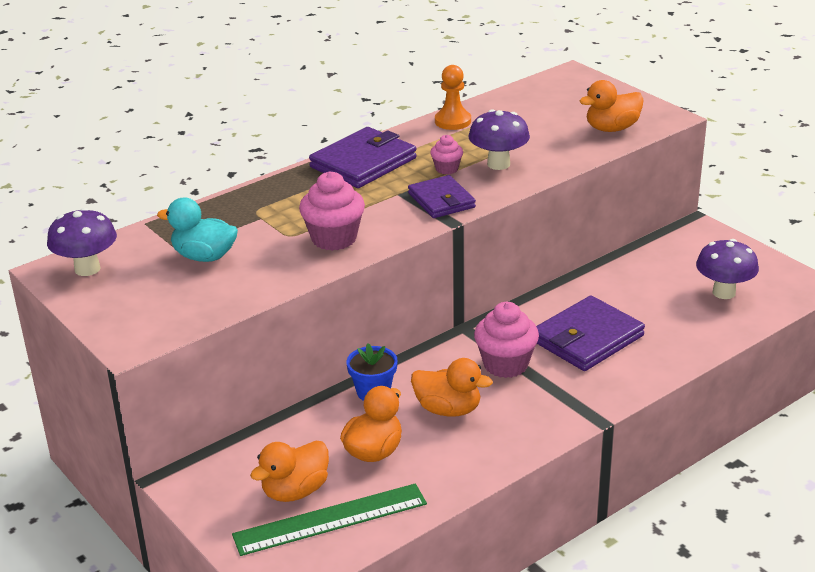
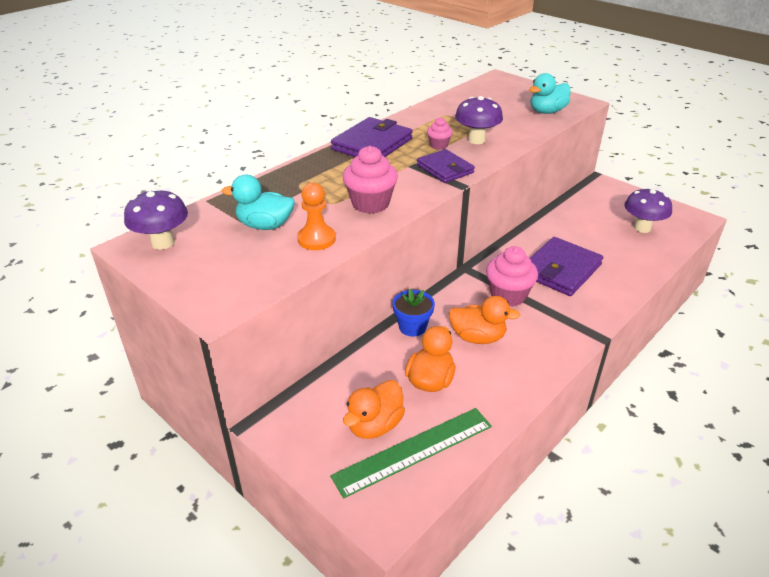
camera: 10 degrees left, 5 degrees up
orange pawn [435,65,471,130] -> orange pawn moved to [297,183,336,250]
orange duck [580,80,644,132] -> turquoise duck [529,73,570,114]

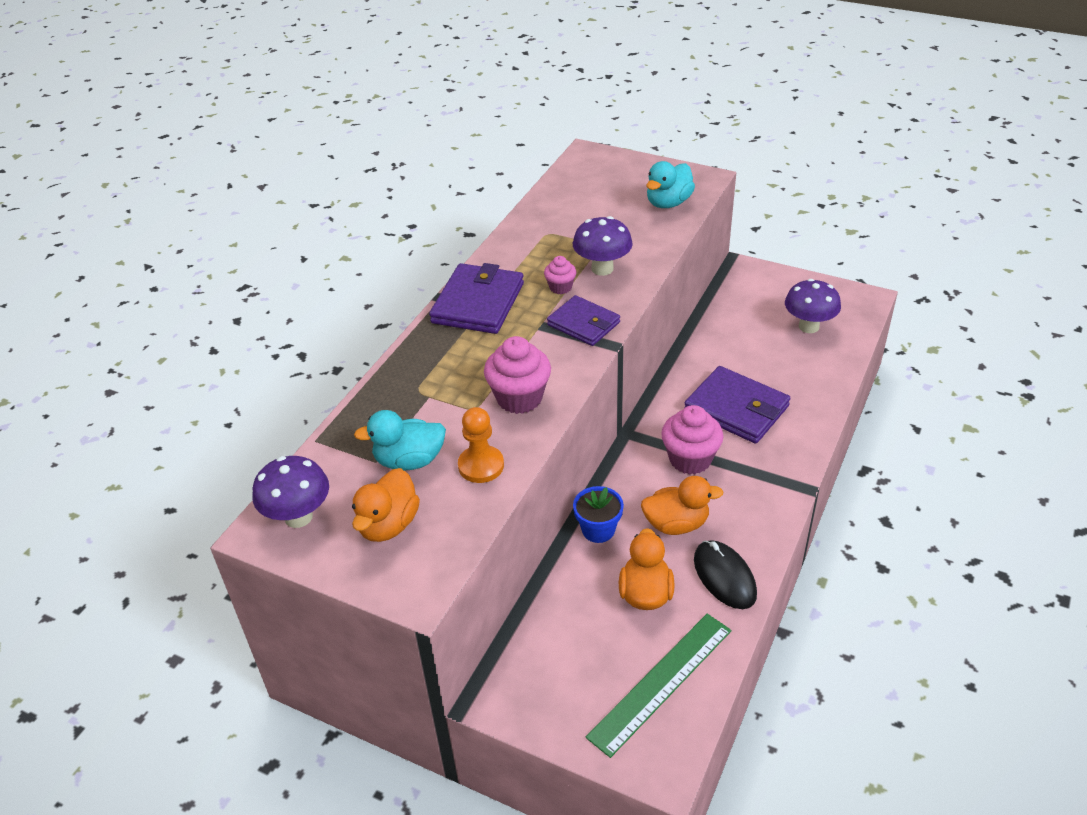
camera: 15 degrees left, 5 degrees up
orange duck [343,380,405,439] -> orange duck moved to [352,468,420,542]
purple wallet [530,237,603,296] -> purple wallet turned 75 degrees counterclockwise [685,366,790,444]
none -> black mouse [694,540,757,609]

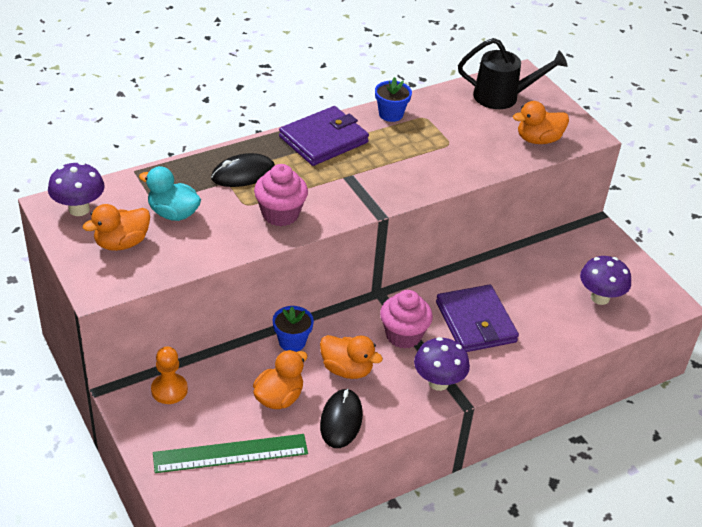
camera: 30 degrees right, 0 degrees up
orange pawn [458,407,504,483] -> orange pawn moved to [151,347,188,404]
pink cupcake [544,256,576,294] -> none
purple wallet [547,295,620,346] -> none
purple mushroom [573,216,633,276] -> purple mushroom moved to [414,337,470,391]
turquoise duck [646,161,695,208] -> orange duck [513,101,569,144]
none -> black mouse [211,153,275,187]
none -> blue flower pot [375,77,412,122]
none -> black watering can [458,38,567,109]

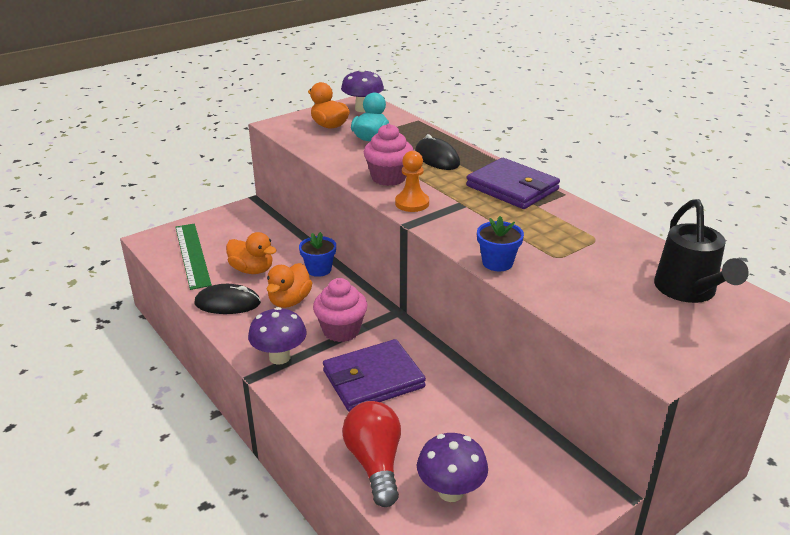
camera: 85 degrees right, 10 degrees down
orange pawn [151,347,188,404] -> orange pawn moved to [395,151,429,212]
blue flower pot [375,77,412,122] -> blue flower pot moved to [477,216,524,271]
orange duck [513,101,569,144] -> none
none -> red light bulb [342,401,401,507]

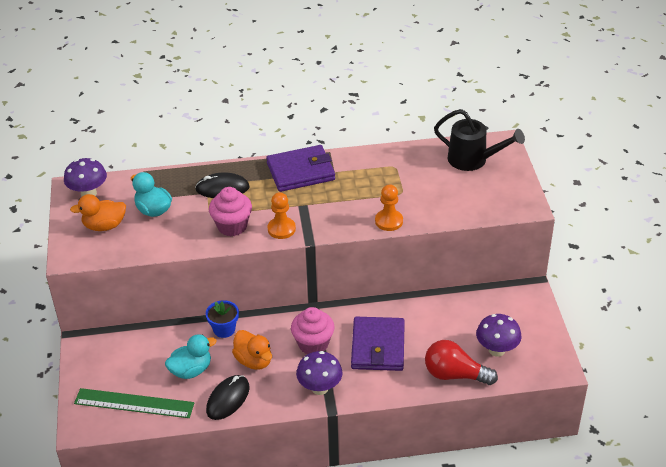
camera: 60 degrees left, 10 degrees up
orange duck [226,232,277,274] -> turquoise duck [165,334,217,379]
blue flower pot [477,216,524,271] -> orange pawn [375,184,403,231]

